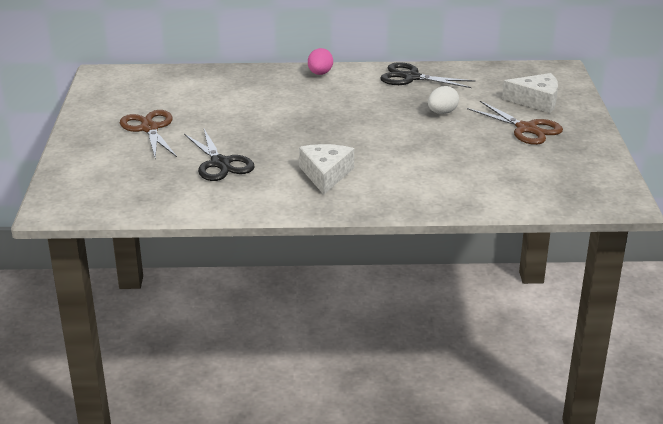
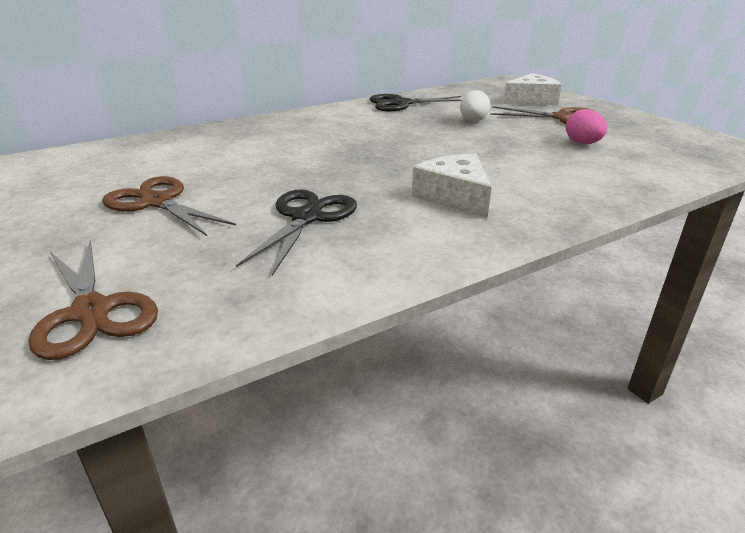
camera: 30 degrees left, 0 degrees up
black scissors [184,129,255,181] -> black scissors turned 105 degrees counterclockwise [236,190,357,276]
pink egg [308,48,333,75] -> pink egg moved to [566,109,607,144]
none -> brown scissors [28,240,158,360]

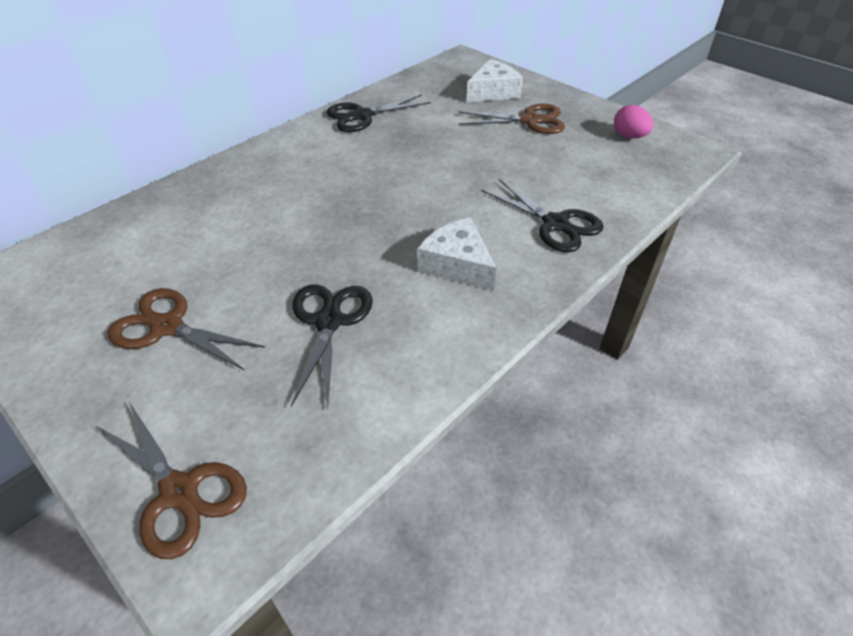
camera: 15 degrees left, 15 degrees up
white egg [460,90,490,122] -> none
pink egg [566,109,607,144] -> pink egg moved to [614,105,653,139]
none -> black scissors [481,178,604,252]

